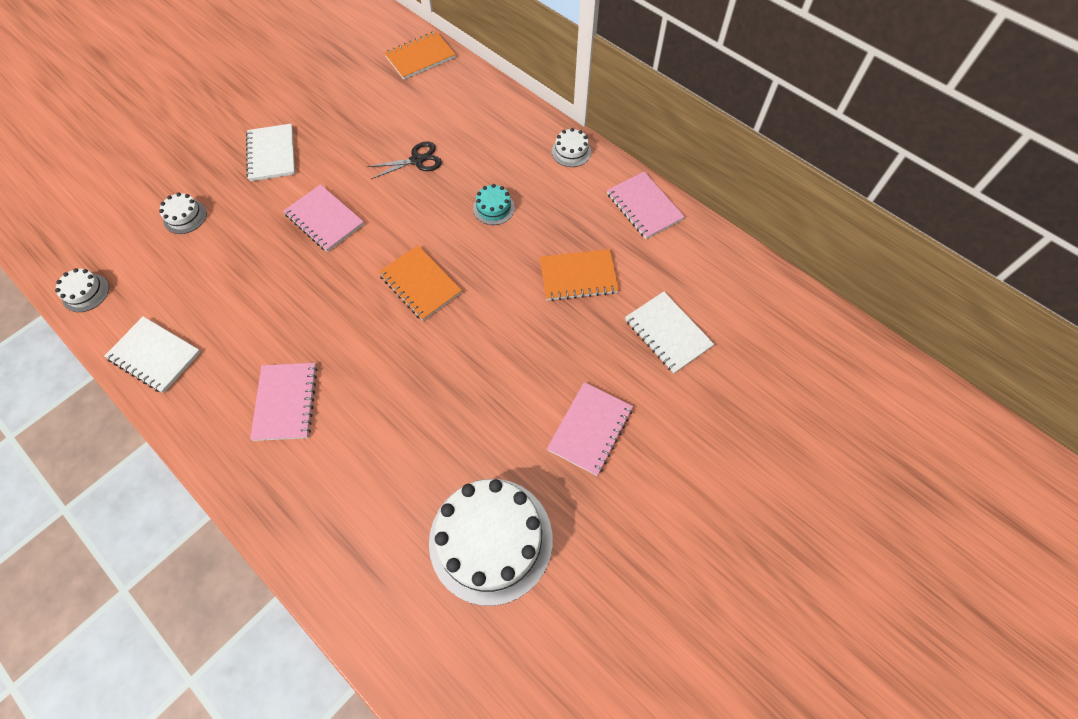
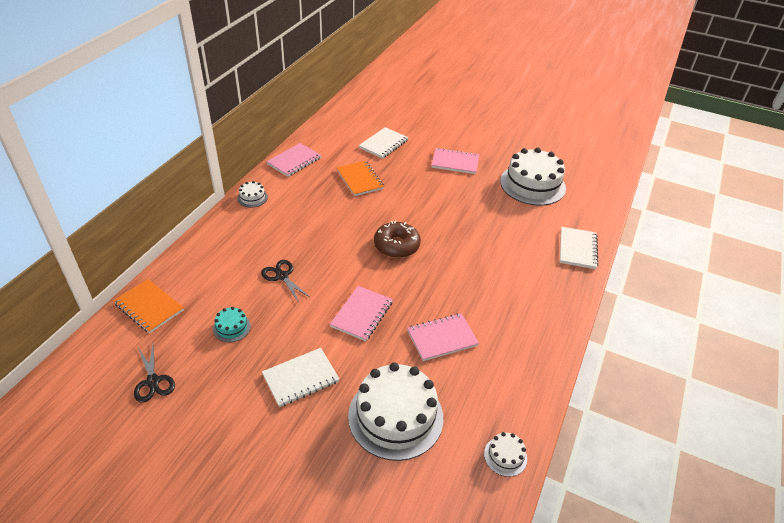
camera: 110 degrees left, 20 degrees down
white notebook [104,316,201,393] -> white notebook moved to [560,227,598,269]
white cake [159,192,207,234] -> white cake [348,362,443,461], size x2.31
pink notebook [250,363,317,441] -> pink notebook moved to [407,313,479,361]
orange notebook [378,245,462,321] -> brown donut [374,221,421,258]
turquoise cake [473,184,515,225] -> turquoise cake moved to [213,307,251,342]
none -> black scissors [134,344,175,403]

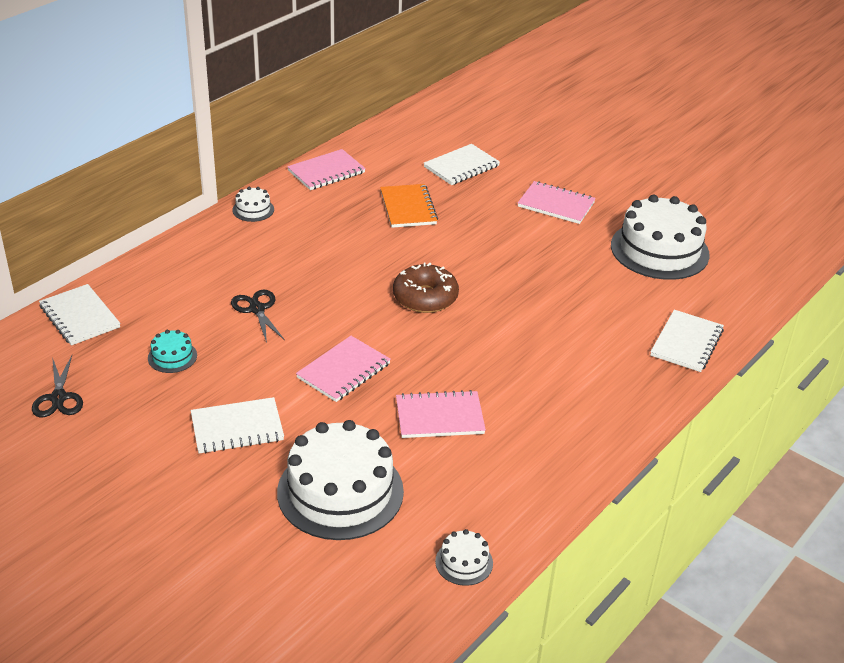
camera: 15 degrees right, 5 degrees down
orange notebook [113,279,184,333] -> white notebook [39,284,120,346]

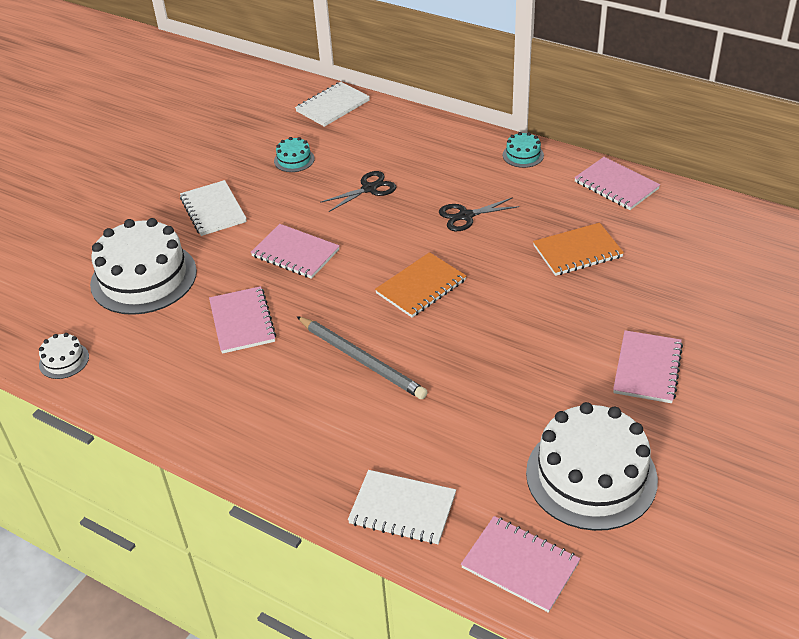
camera: 85 degrees right, 5 degrees up
black scissors [32,356,83,418] -> black scissors moved to [439,197,520,231]
white cake [232,187,274,222] -> turquoise cake [503,132,544,168]
brown donut [393,263,459,313] -> orange notebook [375,252,466,317]
white notebook [424,144,500,185] -> none
none -> grey pencil [296,316,428,399]
none -> pink notebook [461,516,580,613]

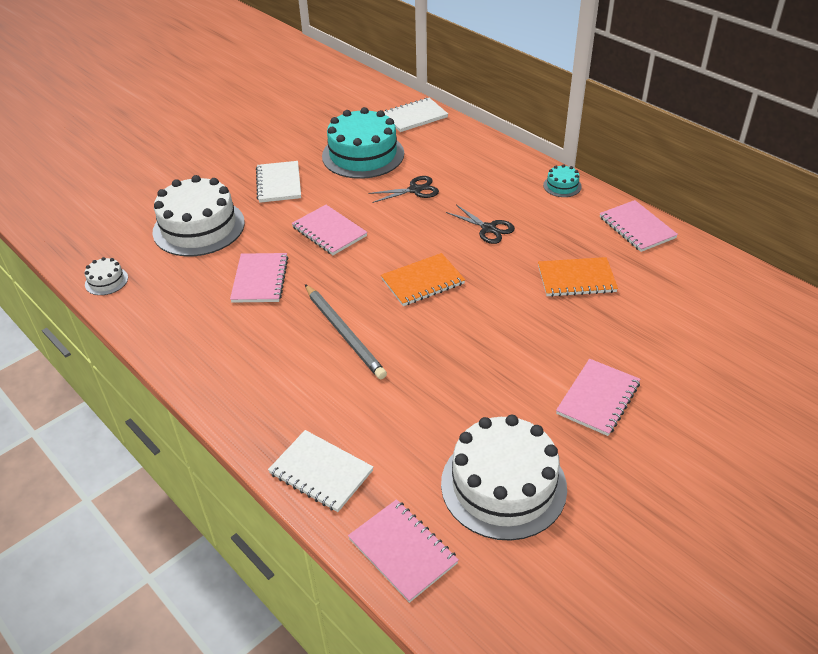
camera: 15 degrees right, 0 degrees up
turquoise cake [274,137,315,172] -> turquoise cake [322,107,404,179], size x2.31
black scissors [439,197,520,231] -> black scissors turned 135 degrees counterclockwise [446,205,515,244]

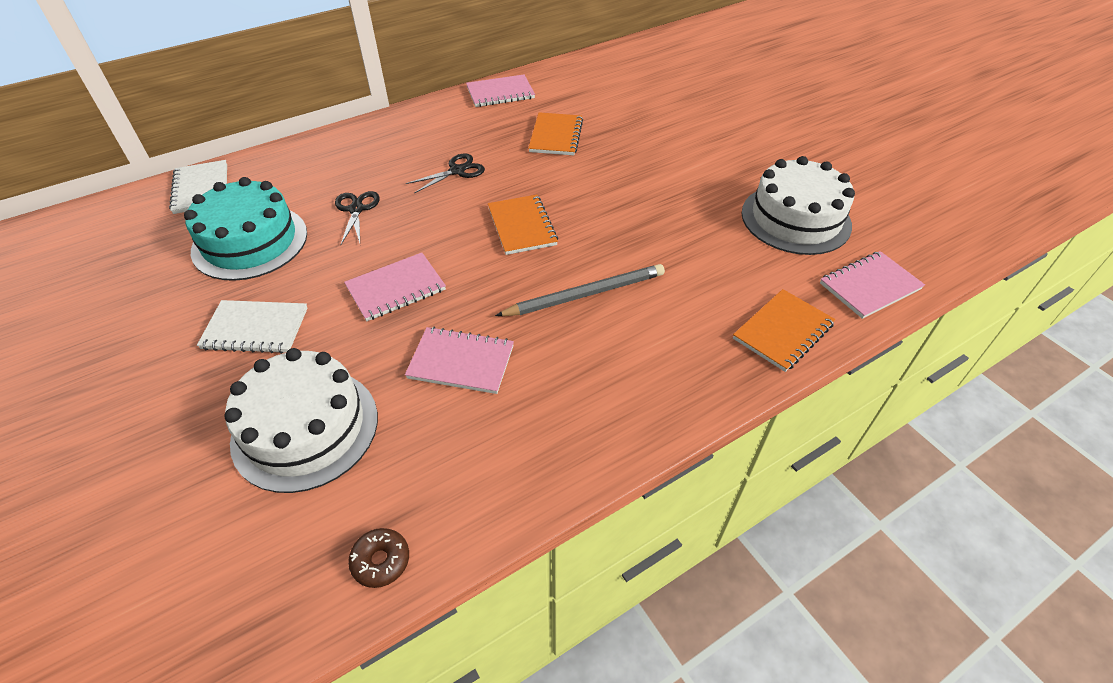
camera: 80 degrees left, 5 degrees up
white cake [85,257,128,295] -> brown donut [348,528,409,588]
white notebook [268,430,373,512] -> orange notebook [733,289,835,372]
turquoise cake [543,164,582,197] -> none
pink notebook [556,359,640,436] -> none

